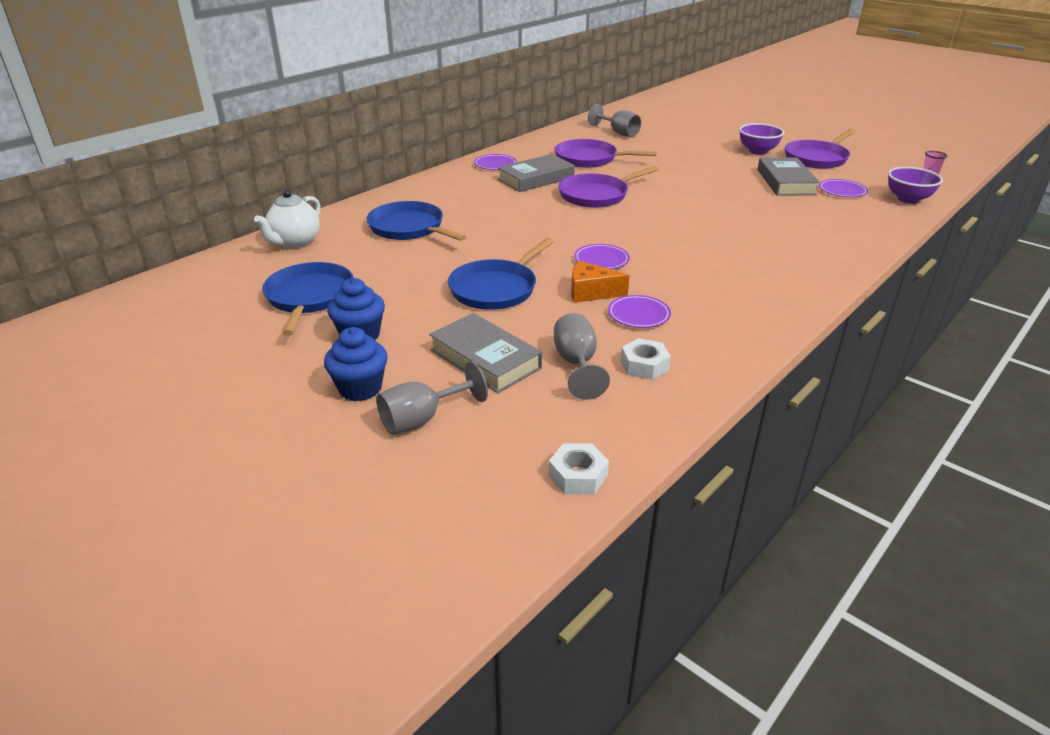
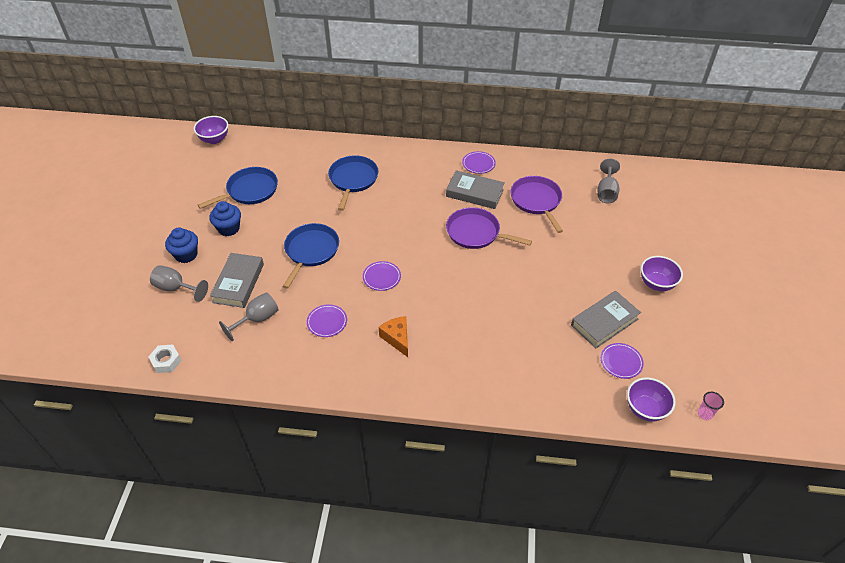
camera: 55 degrees right, 15 degrees up
white teapot [254,190,321,249] -> none
blue pan [448,238,554,310] -> blue pan turned 105 degrees clockwise [283,223,339,289]
orange cheese [571,261,630,303] -> orange cheese moved to [379,316,408,357]
white nut [621,338,671,380] -> none
purple pan [785,129,855,169] -> none
none -> purple bowl [194,116,228,144]

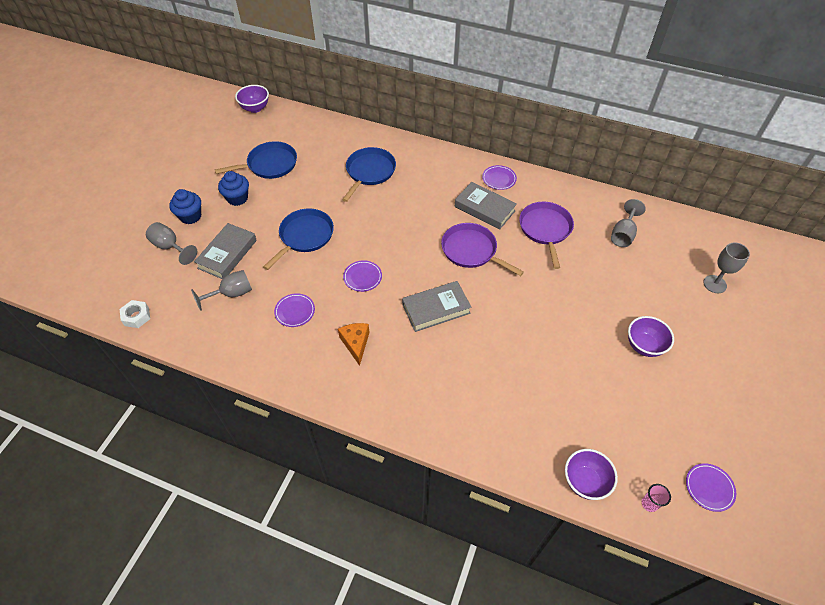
camera: 15 degrees right, 5 degrees up
grey book [571,291,641,348] -> grey book moved to [402,281,471,332]
purple plate [601,343,644,379] -> purple plate moved to [686,463,736,512]
none -> grey goblet [703,242,750,293]

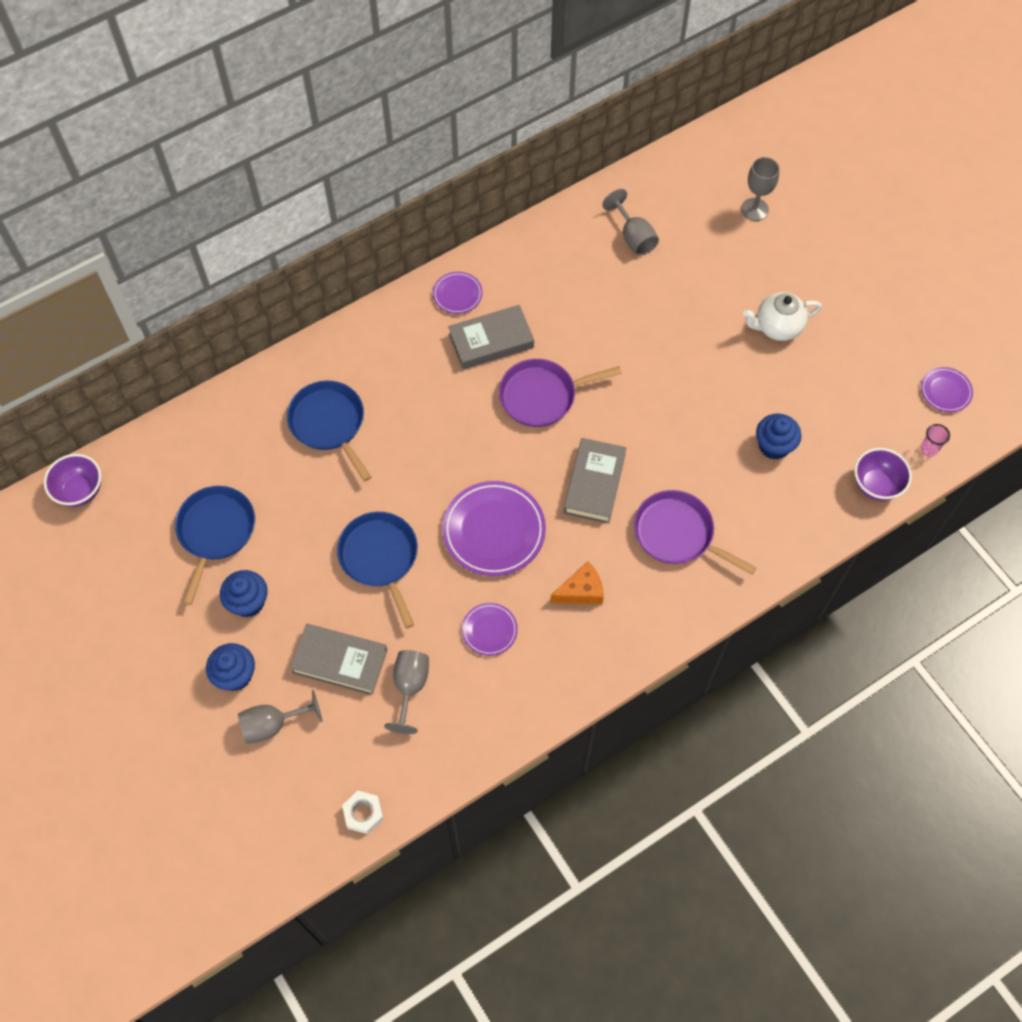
camera: 55 degrees left, 10 degrees up
grey book [194,223,257,279] -> grey book turned 45 degrees counterclockwise [290,624,387,695]
orange cheese [338,323,370,366] -> orange cheese turned 135 degrees clockwise [550,561,604,604]
purple plate [343,260,382,292] -> purple plate [442,481,546,576], size x1.91
purple pan [519,202,574,269] -> purple pan moved to [634,490,757,575]
purple bowl [628,316,674,357] -> white teapot [743,292,822,341]
none -> blue cupcake [756,414,801,460]

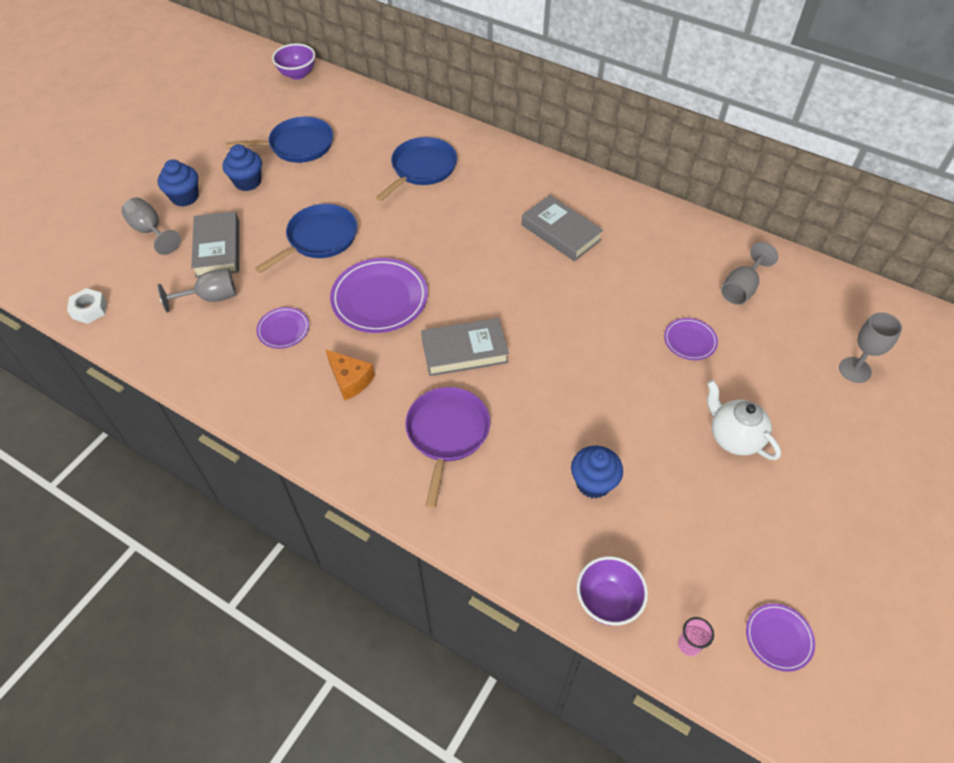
camera: 65 degrees right, 10 degrees down
purple plate [433,272,483,314] -> purple plate moved to [664,318,718,360]
purple pan [499,359,622,427] -> none

